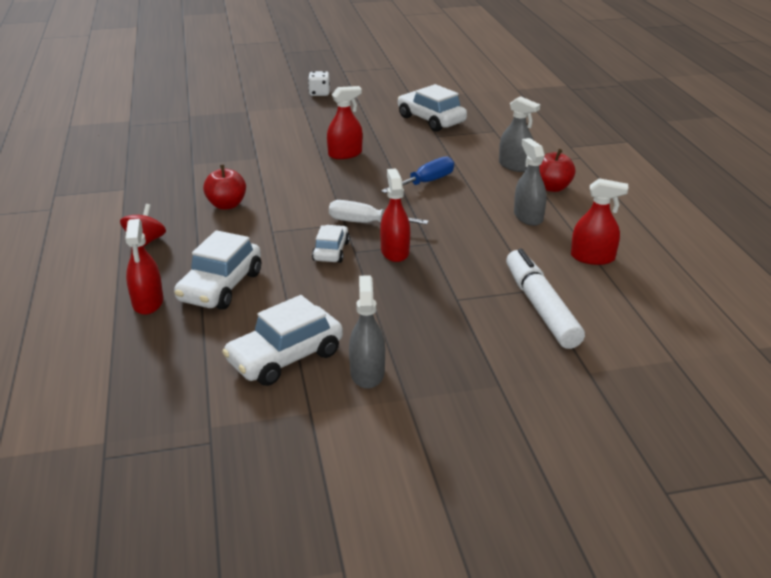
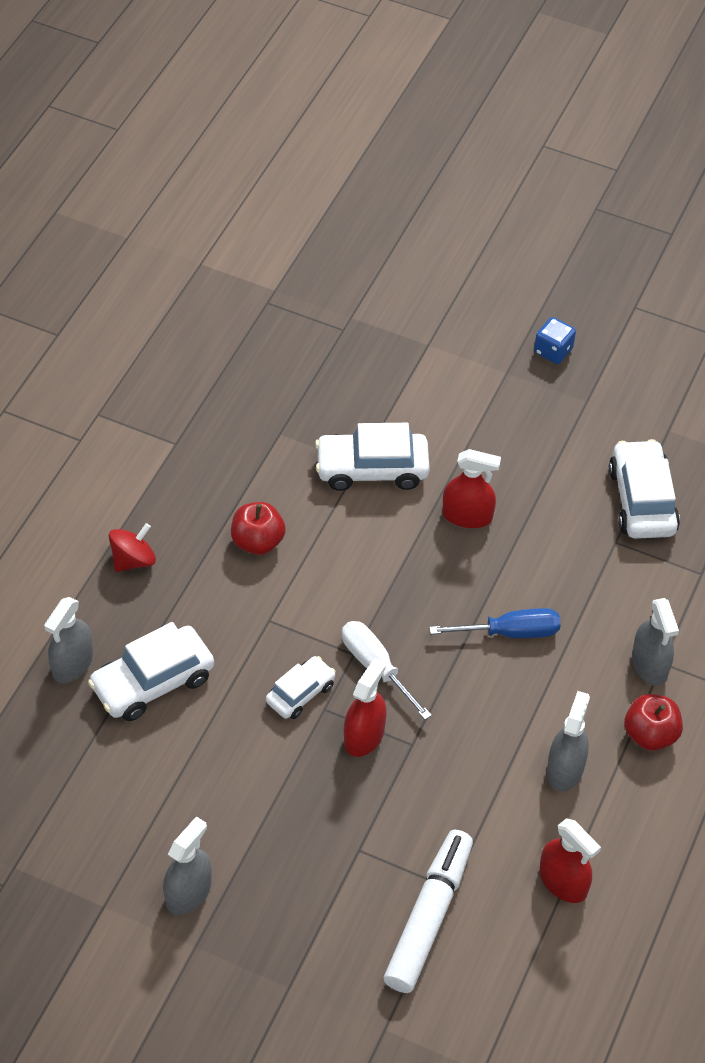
camera: 35 degrees right, 20 degrees up
red spray bottle [125,219,163,315] -> grey spray bottle [44,597,93,683]
white car [222,295,343,386] -> white car moved to [315,423,430,491]
white dice [308,71,330,96] -> blue dice [534,317,576,364]

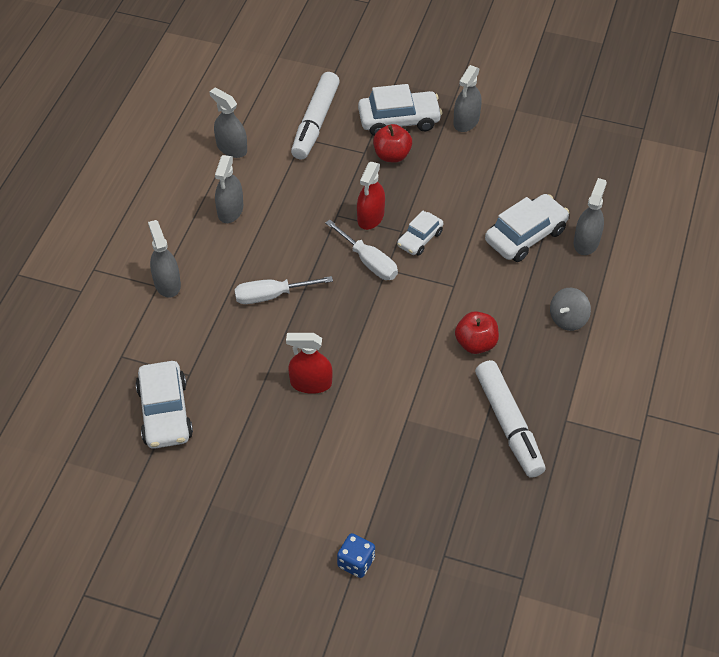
camera: 175 degrees right, 0 degrees up
red spinning top [109,523,156,572] -> grey spinning top [550,288,591,331]
white car [315,423,430,491] -> white car moved to [358,84,442,136]
blue screwdriver [429,608,561,638] -> white screwdriver [234,276,333,304]
blue dice [534,317,576,364] -> blue dice moved to [337,533,375,578]
red spray bottle [540,818,601,903] -> grey spray bottle [209,88,247,158]
red apple [624,694,683,751] -> red apple moved to [373,124,412,162]
none -> white marker [475,360,545,478]

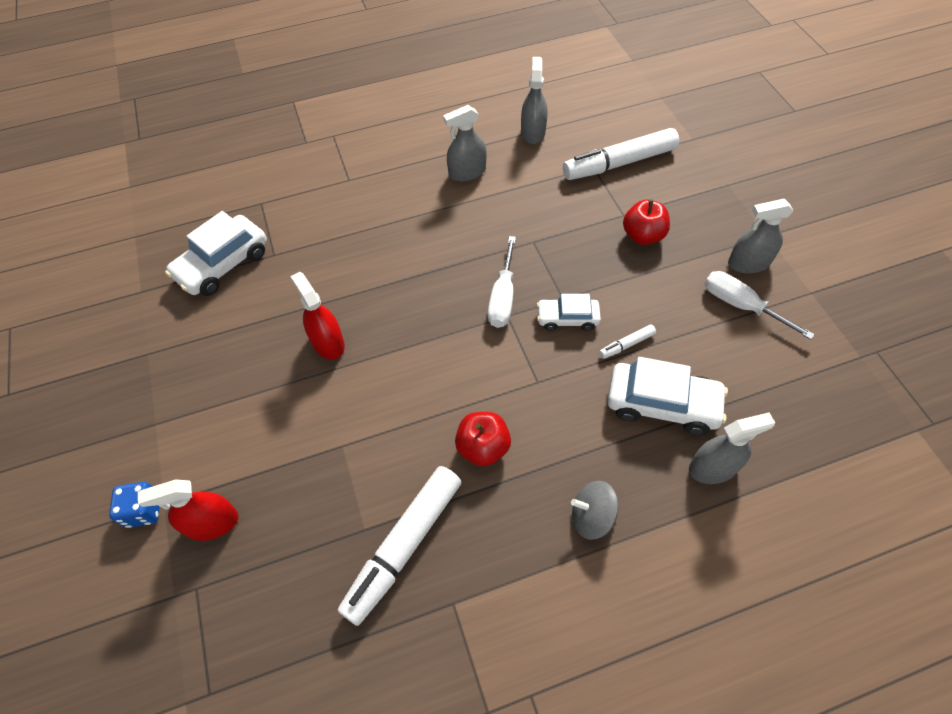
camera: 55 degrees right, 5 degrees up
grey spray bottle [148,220,181,298] -> none
white screwdriver [234,276,333,304] -> white screwdriver moved to [705,271,815,340]
red spray bottle [357,162,385,230] -> red spray bottle moved to [138,480,239,541]
white car [358,84,442,136] -> none
none -> white marker [599,325,656,359]

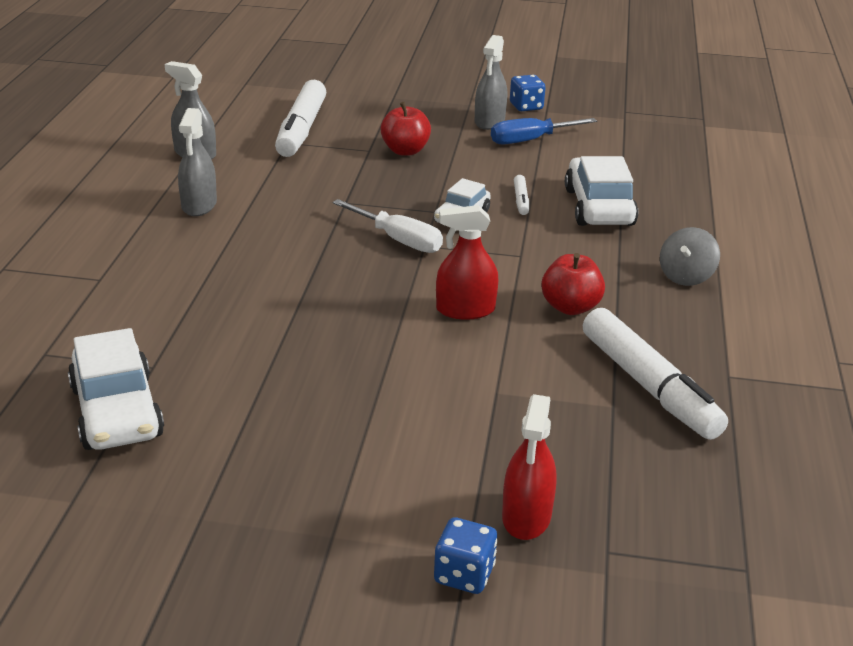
camera: 65 degrees left, 25 degrees down
red spray bottle [291,272,345,360] -> red spray bottle moved to [436,205,498,320]
white car [608,357,728,435] -> white car turned 45 degrees counterclockwise [565,156,638,226]
grey spray bottle [689,413,775,484] -> none
white screwdriver [705,271,815,340] -> blue screwdriver [491,118,597,145]
none -> blue dice [510,75,546,111]

